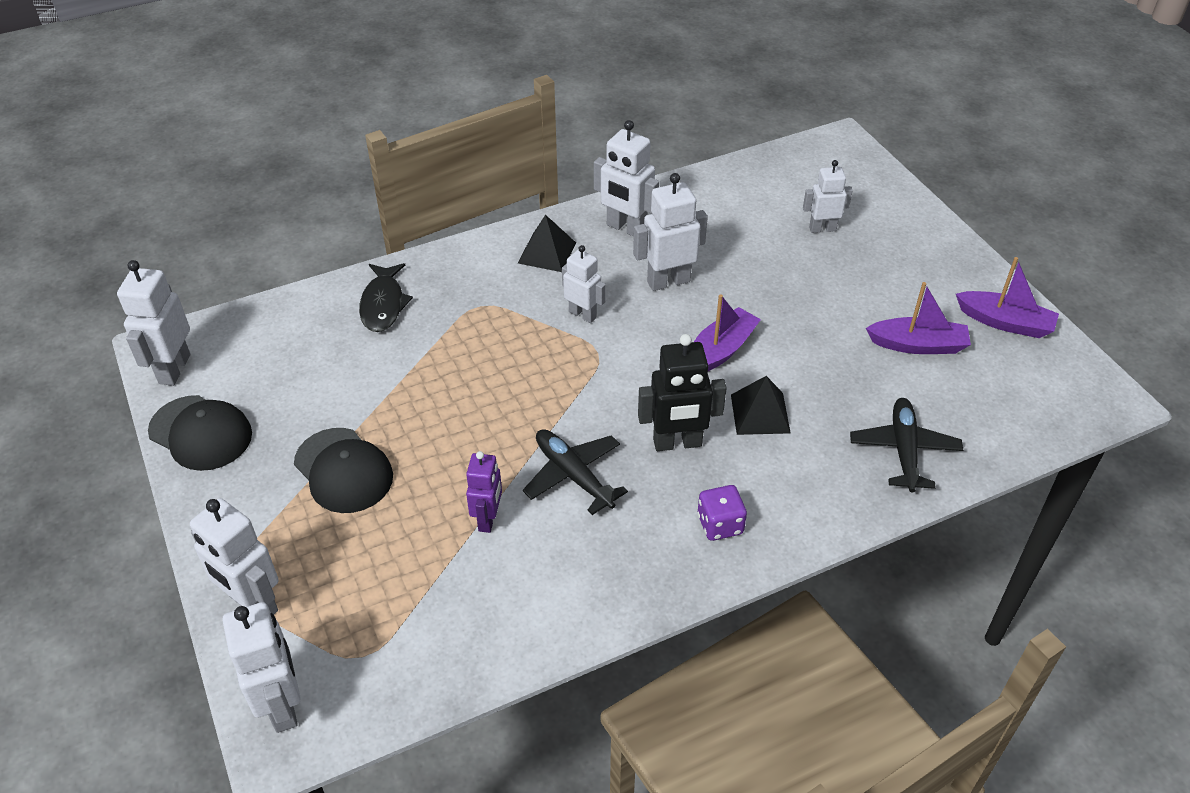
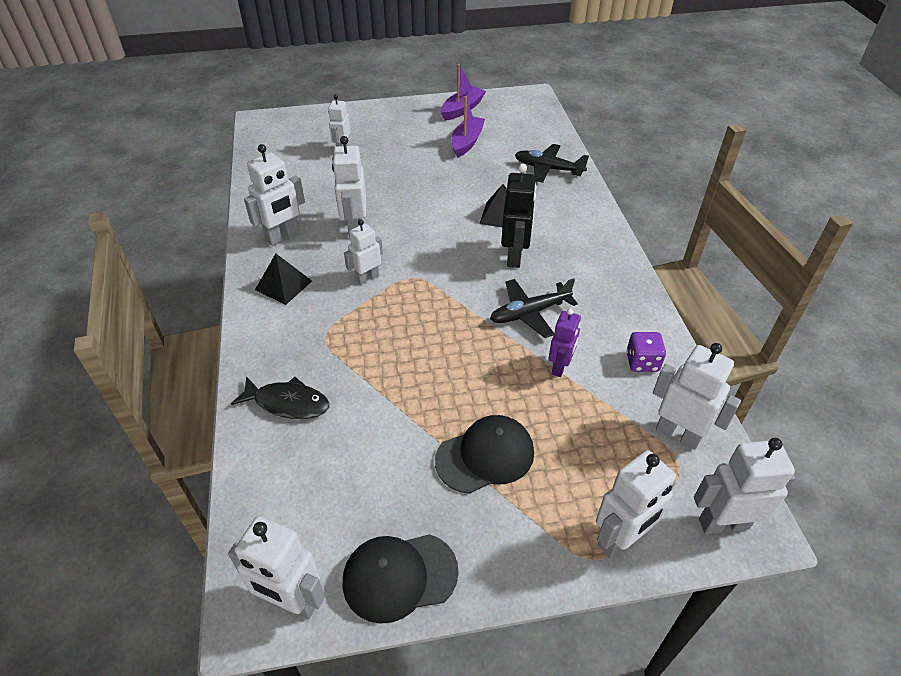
camera: 75 degrees left, 0 degrees up
black cap [148,395,252,471] -> black cap turned 150 degrees counterclockwise [343,534,459,624]
purple robot [466,451,502,533] -> purple robot turned 90 degrees clockwise [548,308,581,377]
purple boat [694,294,761,371] -> none
purple dice [698,485,747,541] -> purple dice moved to [626,332,666,372]
none -> white robot [653,343,741,450]

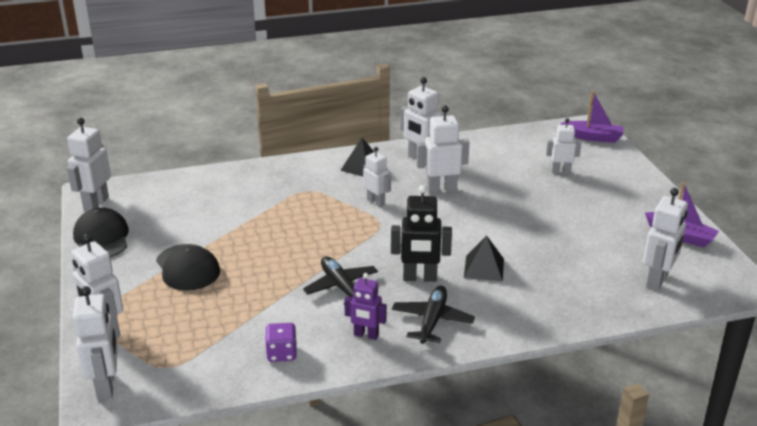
camera: 85 degrees right, 15 degrees down
black fish [231,376,330,419] -> none
purple boat [451,96,485,158] -> purple boat moved to [561,90,624,143]
black plane [515,144,589,183] -> black plane moved to [392,286,475,344]
purple robot [548,308,581,377] -> purple robot moved to [344,273,387,340]
white robot [653,343,741,450] -> white robot moved to [643,188,688,291]

